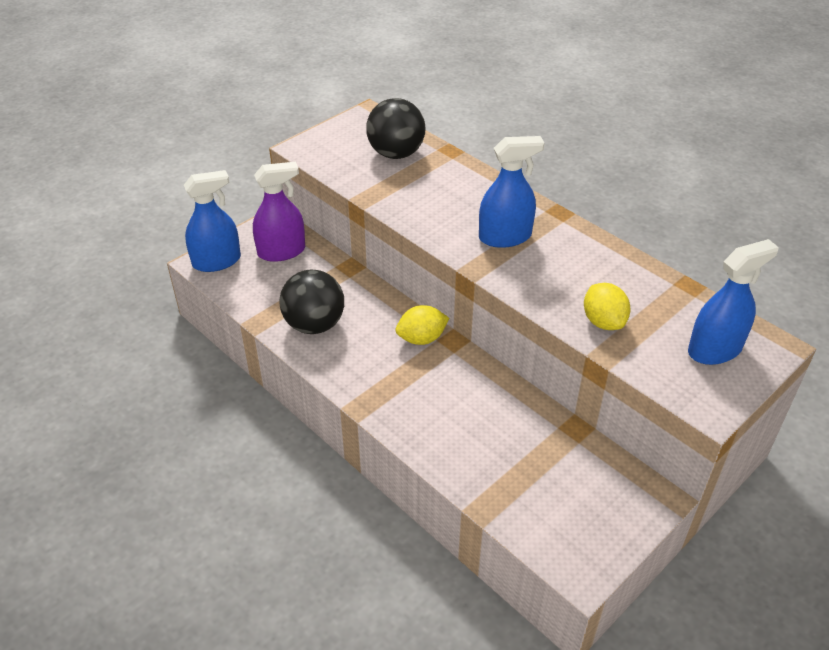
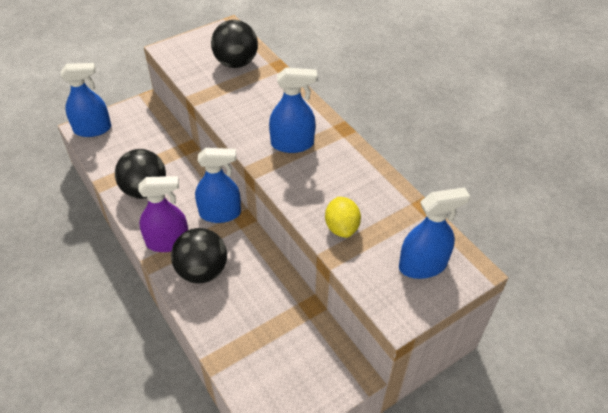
camera: 10 degrees right, 5 degrees up
purple spray bottle [253,162,305,262] -> purple spray bottle moved to [138,176,188,252]
yellow lemon [395,305,449,345] -> blue spray bottle [195,148,241,223]
none -> black ball [171,228,227,283]

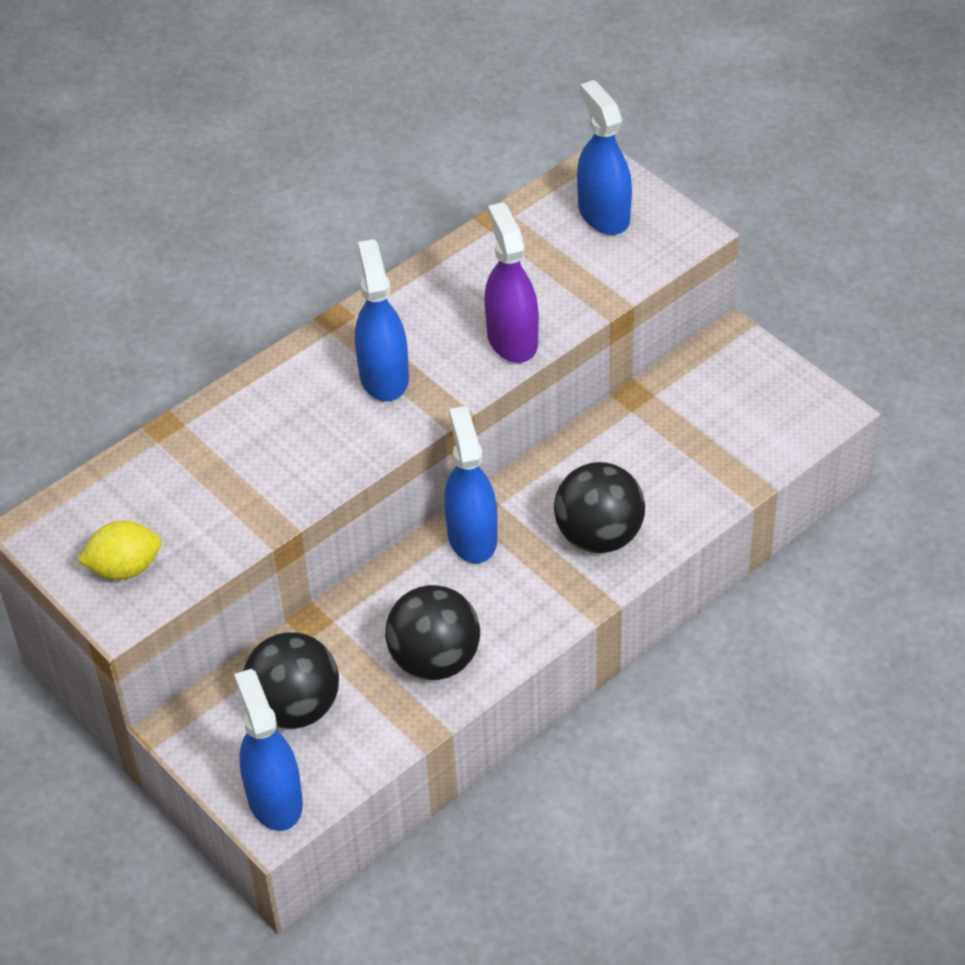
camera: 95 degrees left, 0 degrees up
purple spray bottle [138,176,188,252] -> purple spray bottle moved to [484,202,539,363]
black ball [211,20,258,68] -> black ball moved to [243,632,339,729]
yellow lemon [325,197,361,238] -> yellow lemon moved to [78,521,161,580]

